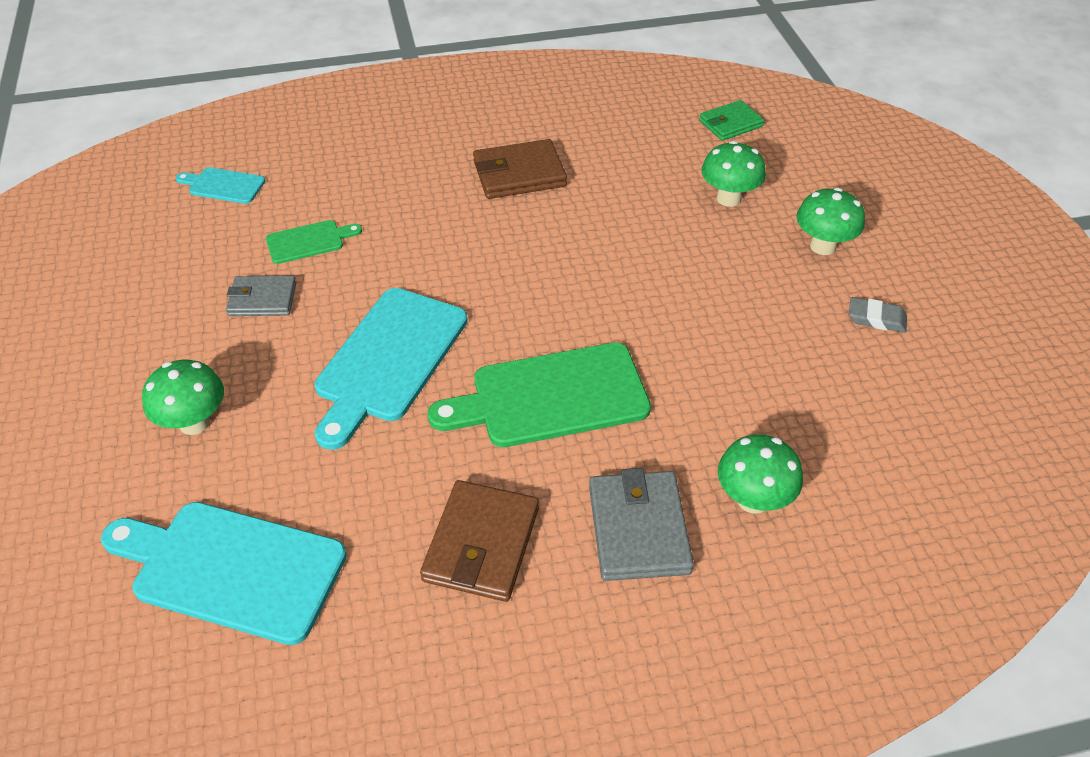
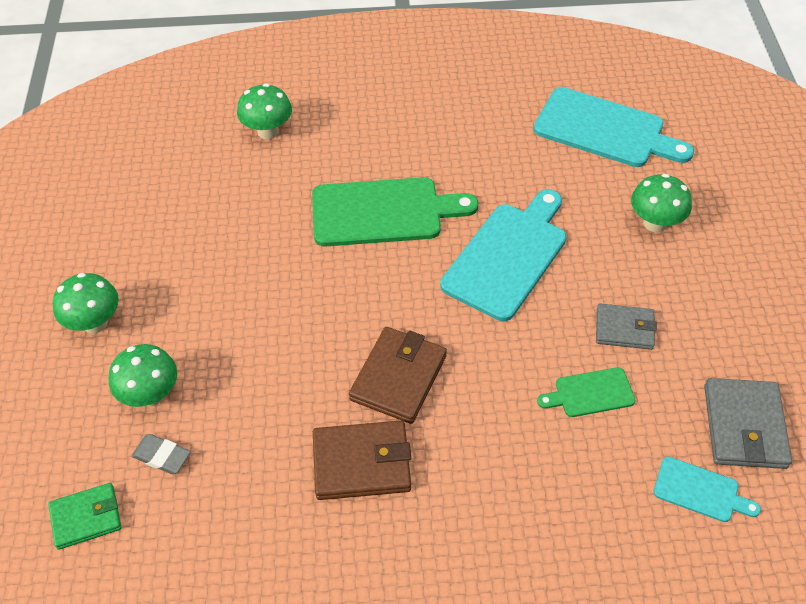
camera: 170 degrees left, 5 degrees up
brown wallet [420,480,539,602] -> brown wallet moved to [349,327,447,424]
grey wallet [589,468,694,581] -> grey wallet moved to [704,378,792,469]
grey eraser [849,297,907,333] -> grey eraser moved to [131,434,191,474]

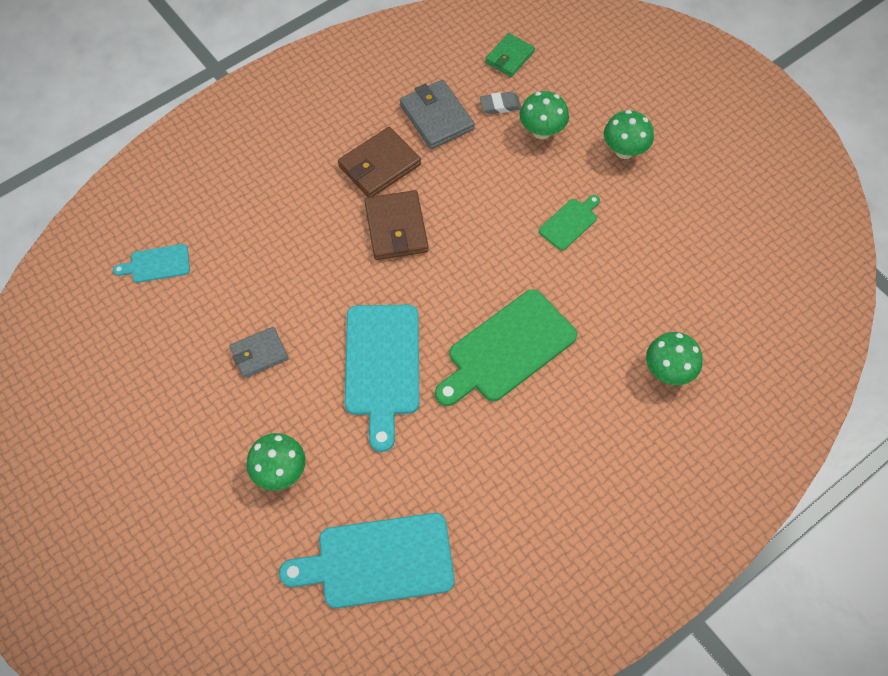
camera: 145 degrees right, 10 degrees up
green cutting board [537,367,636,417] -> green cutting board moved to [539,195,600,250]
grey wallet [704,378,792,469] -> grey wallet moved to [400,80,475,149]

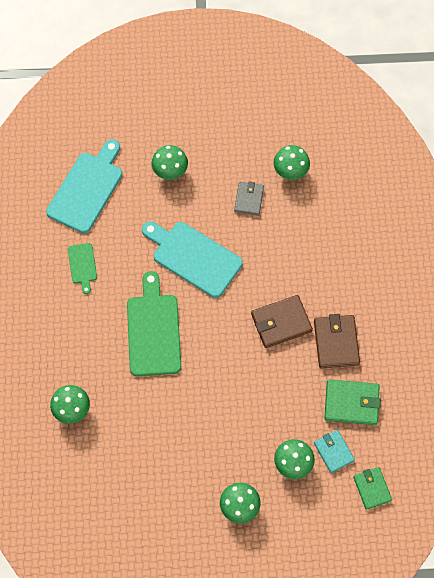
camera: 125 degrees right, 5 degrees up
turquoise cutting board [113,244,190,283] -> none
brown wallet [364,190,429,260] -> brown wallet turned 45 degrees counterclockwise [251,295,313,348]
grey wallet [400,80,475,149] -> green wallet [324,379,381,425]
grey eraser [480,92,521,114] -> turquoise wallet [314,430,355,473]
green cutting board [539,195,600,250] -> green cutting board moved to [68,243,97,294]
none -> green mushroom [273,145,310,180]

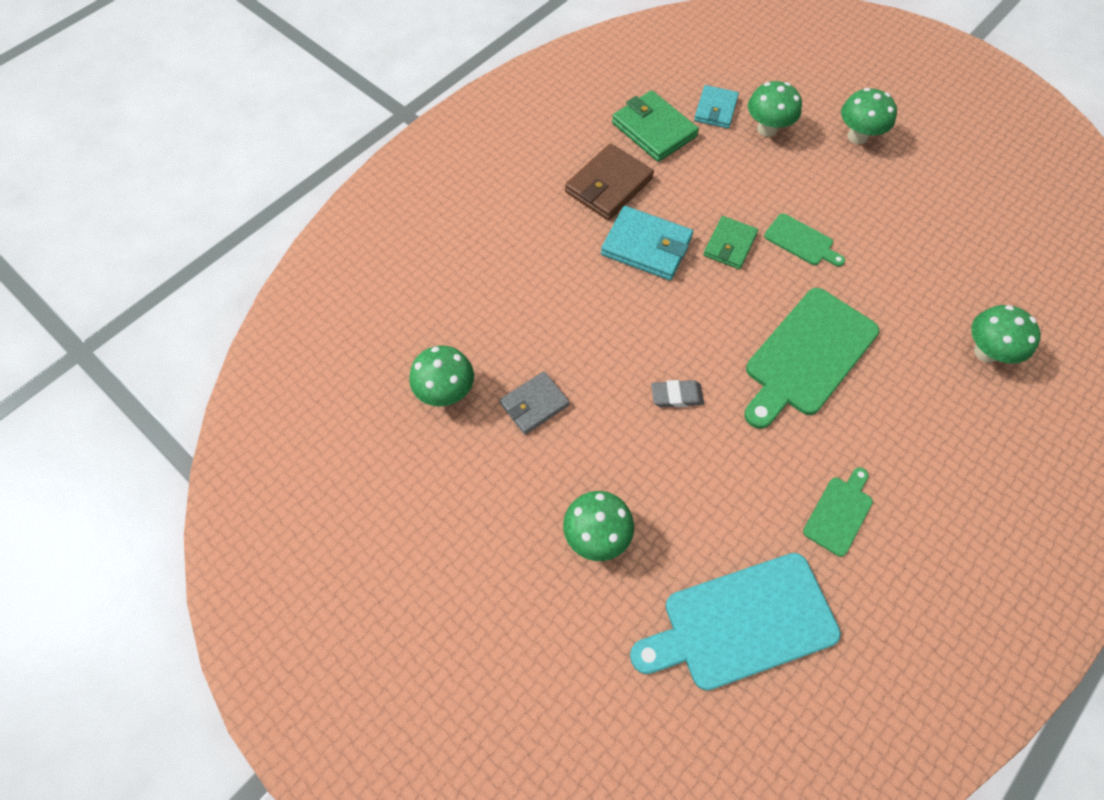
camera: 135 degrees left, 5 degrees down
turquoise cutting board [142,221,243,298] -> grey eraser [651,380,704,408]
brown wallet [251,295,313,348] -> turquoise wallet [601,206,693,280]
green wallet [353,467,392,510] -> green wallet moved to [703,216,758,269]
none -> green cutting board [764,213,845,267]

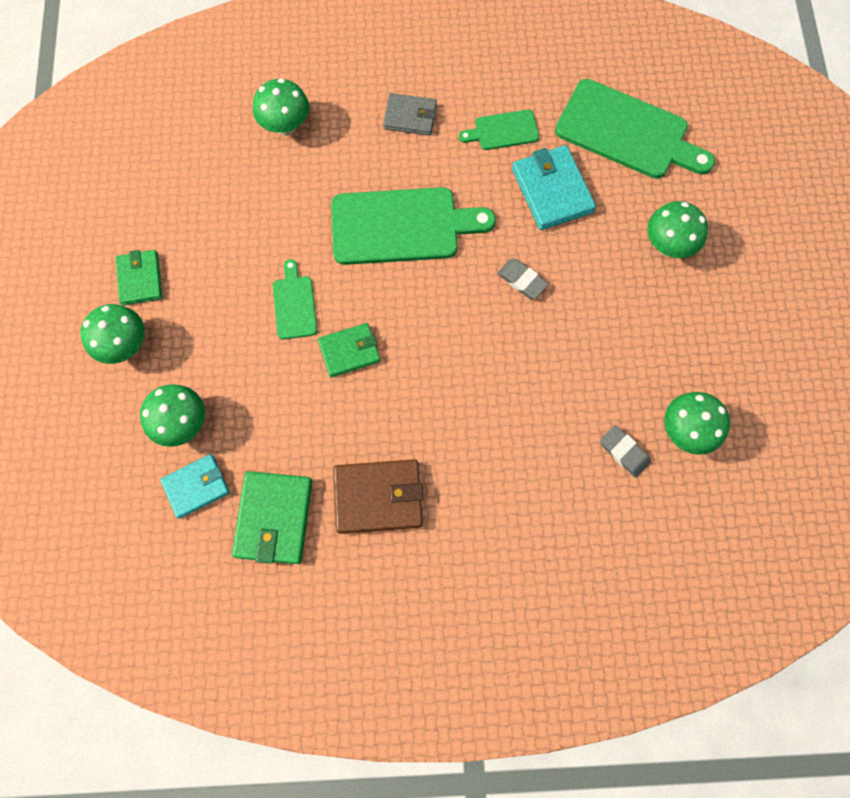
camera: 135 degrees left, 10 degrees up
grey wallet [500,371,570,435] -> grey wallet moved to [383,93,437,136]
turquoise wallet [601,206,693,280] -> turquoise wallet moved to [512,145,596,230]
turquoise cutting board [630,553,841,690] -> green cutting board [555,79,715,179]
none -> green wallet [116,250,163,306]
none -> grey eraser [600,425,651,478]

